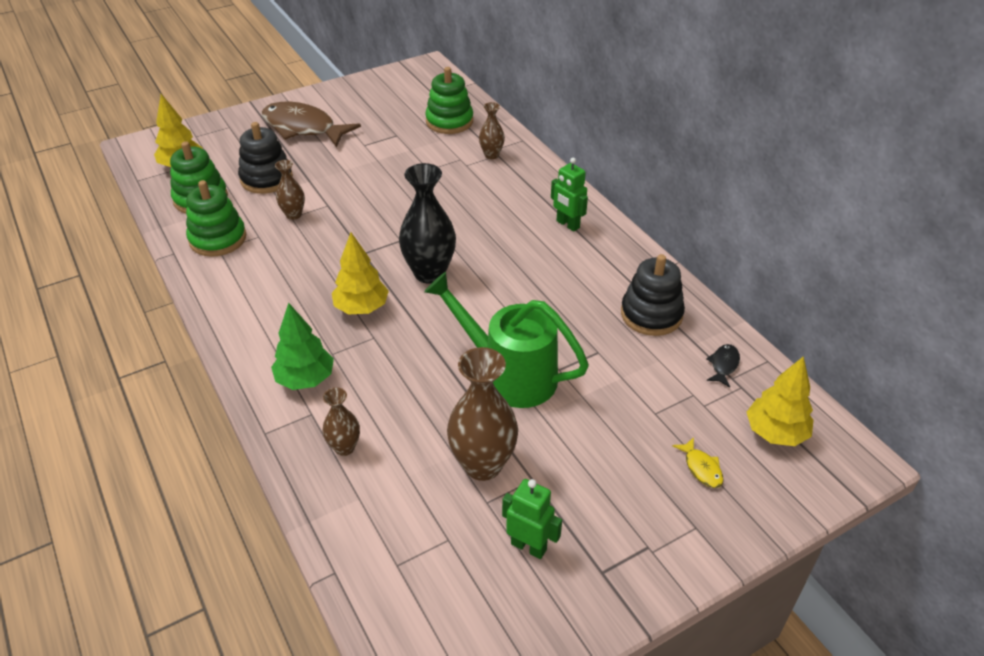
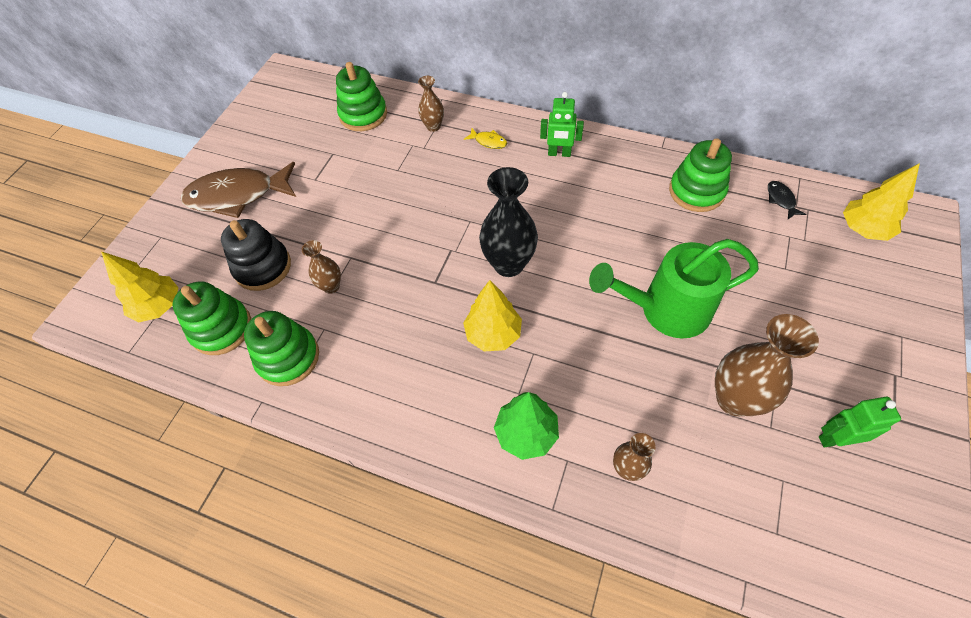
camera: 35 degrees left, 15 degrees up
black stacking toy [621,254,685,336] -> green stacking toy [669,138,732,212]
yellow fish [672,437,724,488] -> yellow fish moved to [464,128,507,149]

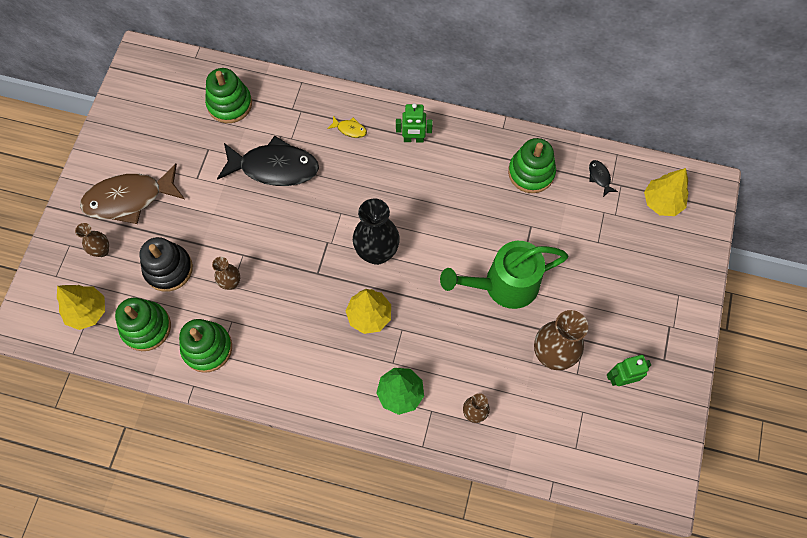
camera: 10 degrees left, 10 degrees up
brown vase [418,76,444,132] -> brown vase moved to [75,223,109,257]
none -> black fish [217,136,319,186]

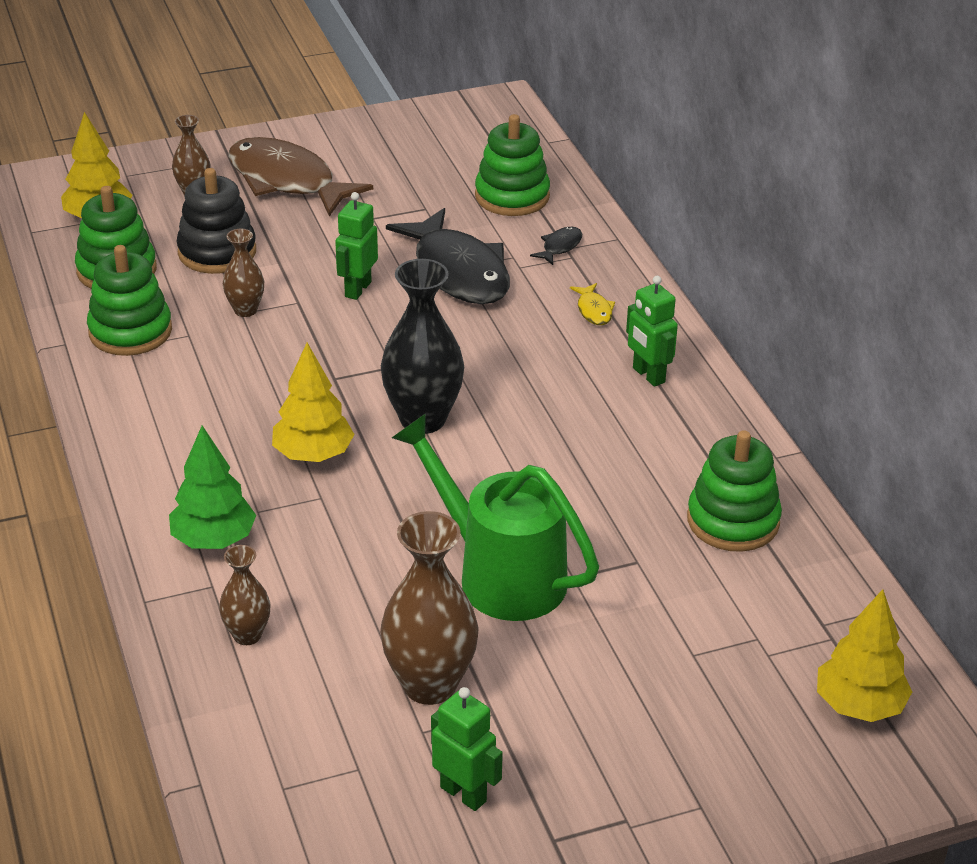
camera: 55 degrees right, 30 degrees down
black fish [589,160,618,197] -> black fish moved to [530,227,582,265]
none -> green robot [335,192,378,300]

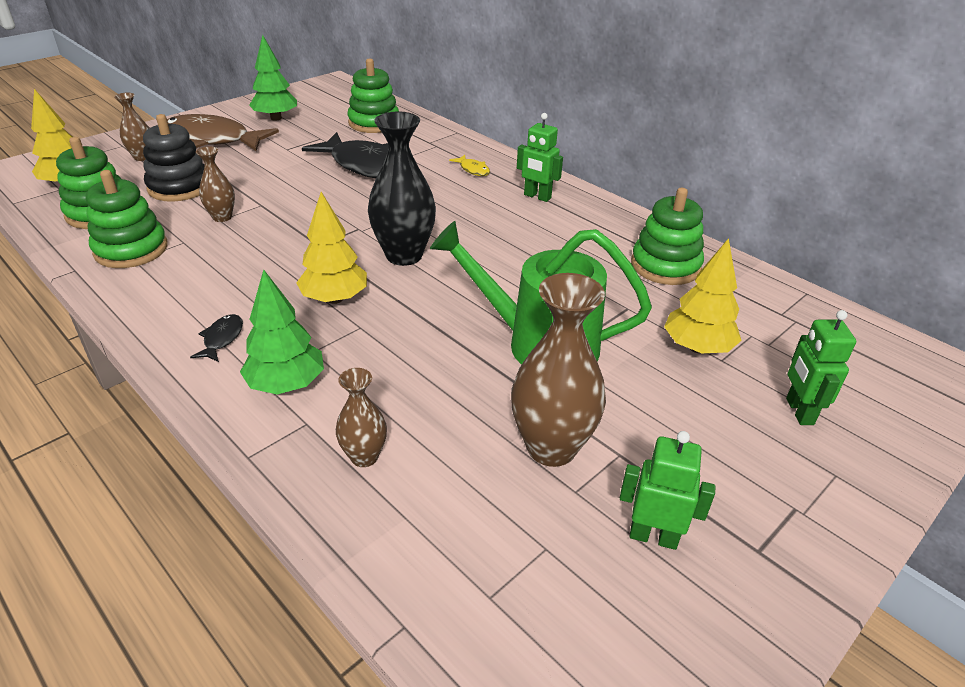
camera: 25 degrees left, 0 degrees up
green robot [335,192,378,300] -> green robot moved to [786,310,856,425]
black fish [530,227,582,265] -> black fish moved to [190,314,243,362]
yellow tree [817,589,912,722] -> yellow tree moved to [664,238,742,353]
none -> green tree [249,35,297,121]

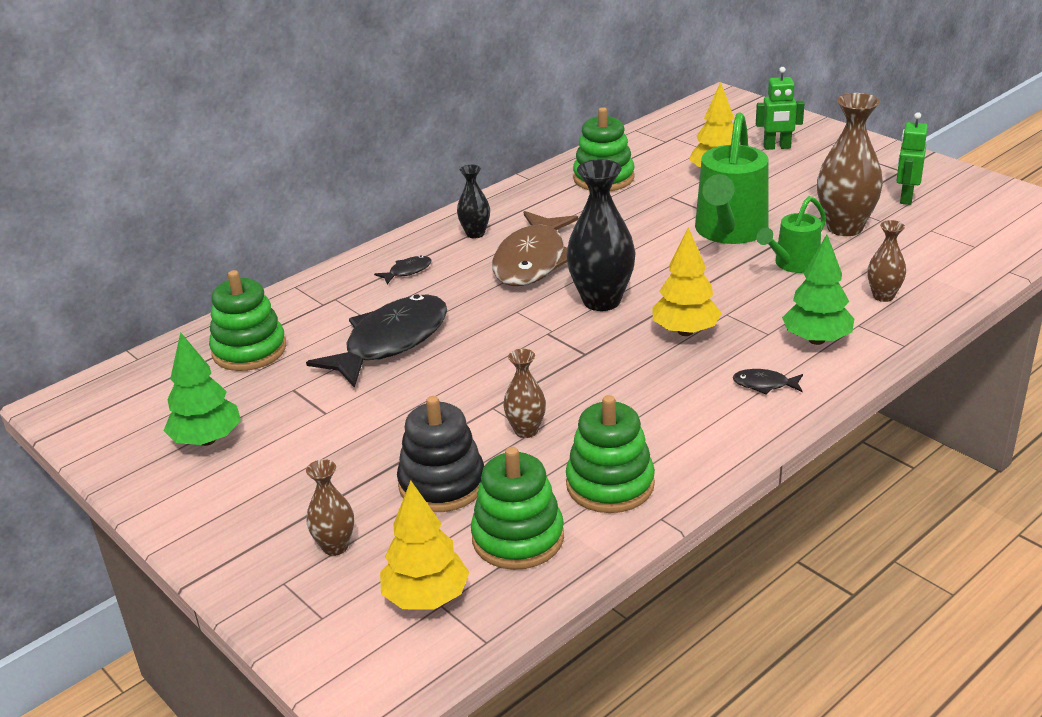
camera: 85 degrees left, 5 degrees down
brown fish [167,114,279,151] -> brown fish moved to [492,211,578,286]
yellow fish [449,155,490,176] -> black fish [374,255,432,284]
green robot [517,113,563,202] -> black vase [457,165,490,239]
none -> green watering can [756,196,826,273]

